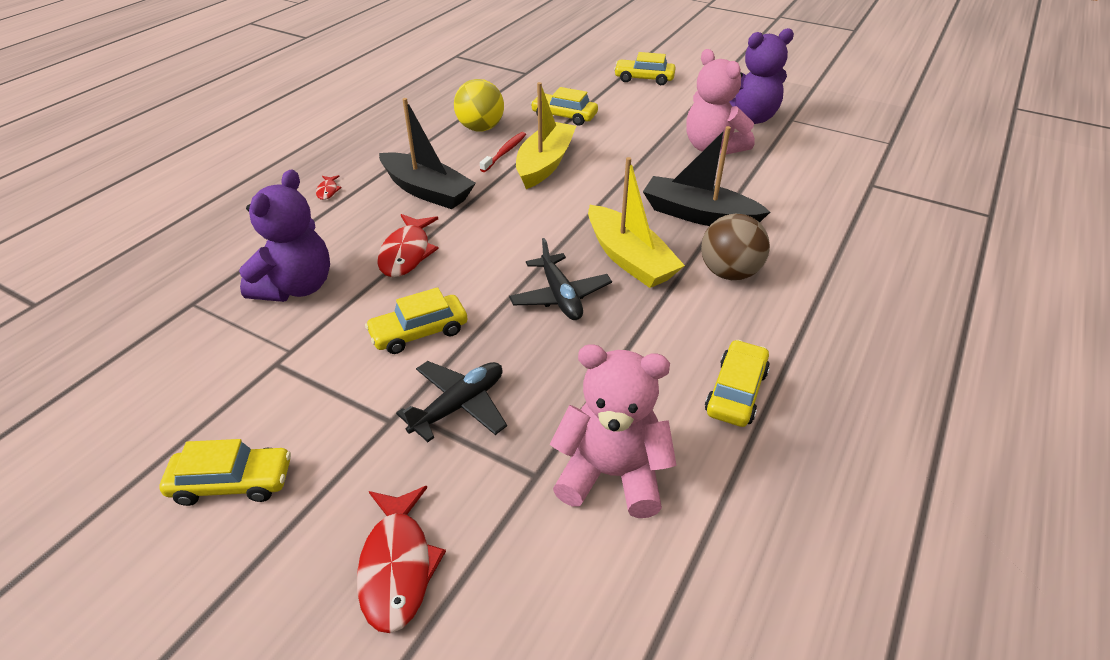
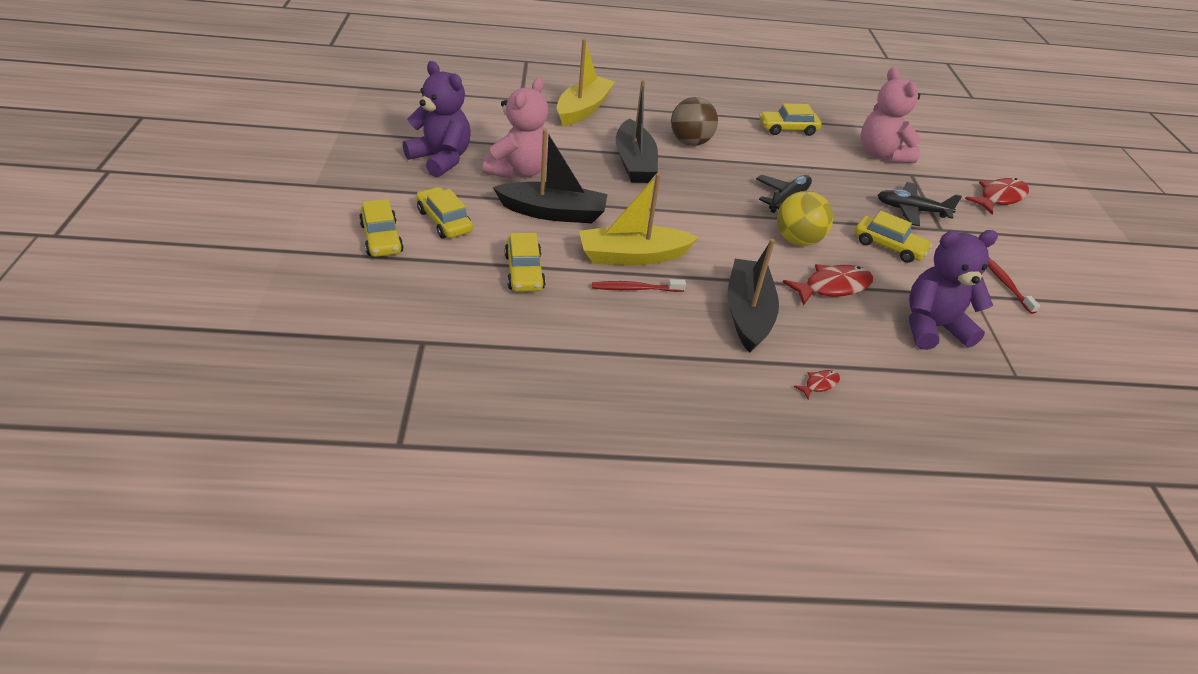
camera: 125 degrees left, 0 degrees up
yellow car [159,439,291,506] -> yellow car moved to [416,187,473,238]
yellow ball [454,79,504,132] -> yellow ball moved to [777,191,833,246]
yellow boat [588,157,685,288] -> yellow boat moved to [557,39,615,126]
none -> black boat [493,129,608,223]
none -> red toothbrush [988,258,1040,314]

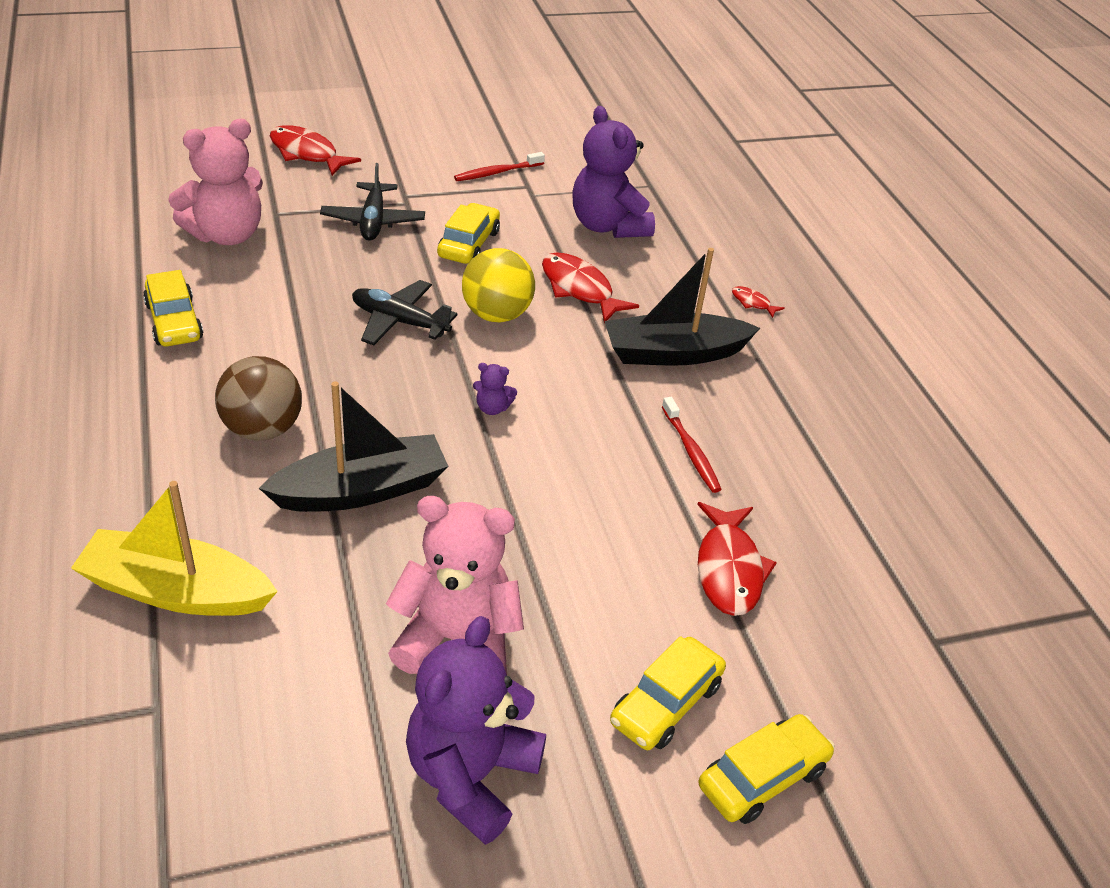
camera: 105 degrees left, 0 degrees up
black boat [493,129,608,223] -> none
yellow car [505,233,546,292] -> red fish [697,502,777,616]
yellow boat [579,173,699,265] -> none
none -> purple teddy bear [473,363,517,415]

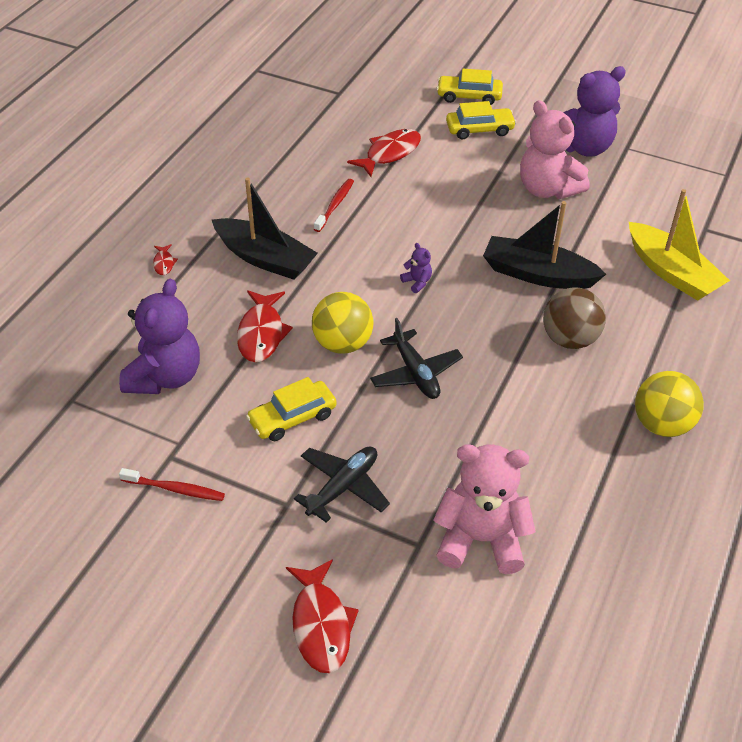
camera: 135 degrees left, 5 degrees up
yellow car [143,270,203,346] -> none
none -> yellow ball [635,371,704,437]

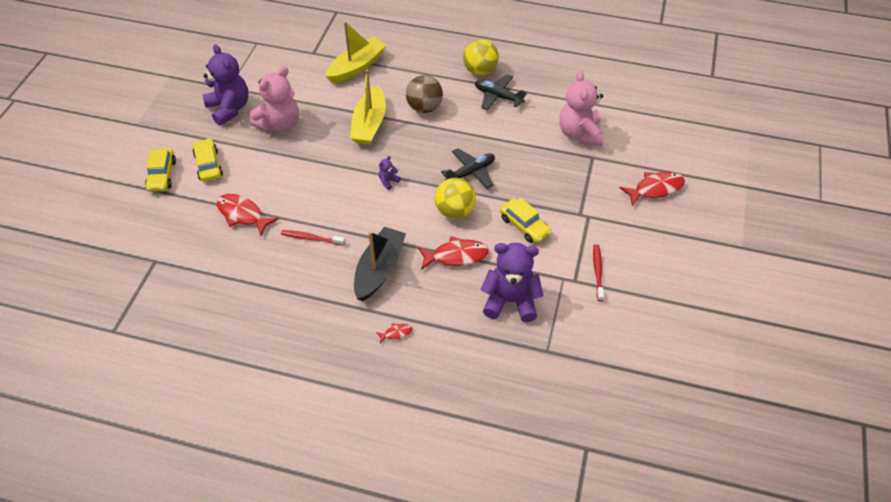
camera: 100 degrees left, 5 degrees up
black plane [294,446,390,523] -> black plane moved to [475,74,527,111]
black boat [483,201,606,289] -> yellow boat [350,70,386,145]

